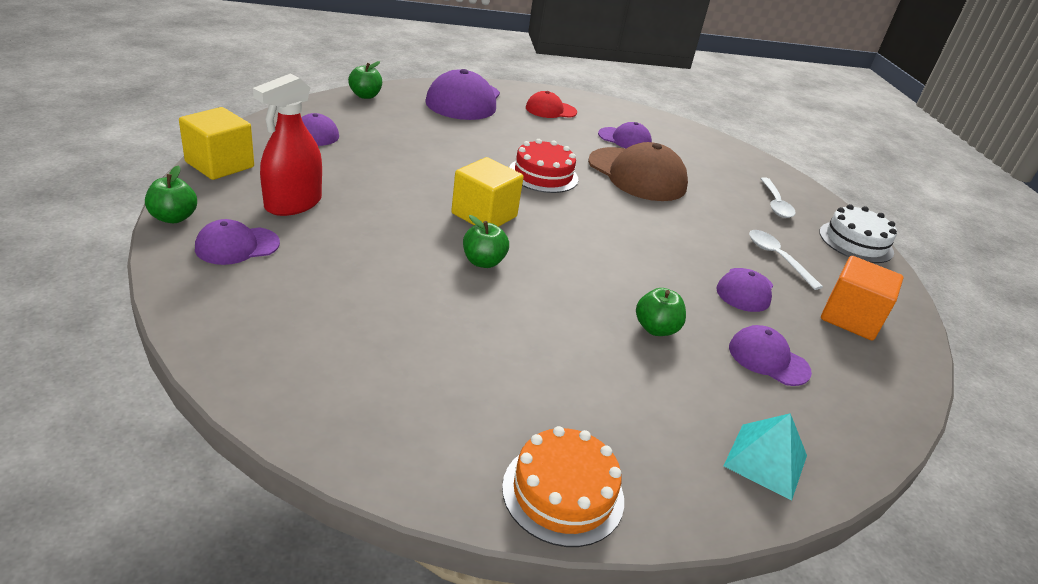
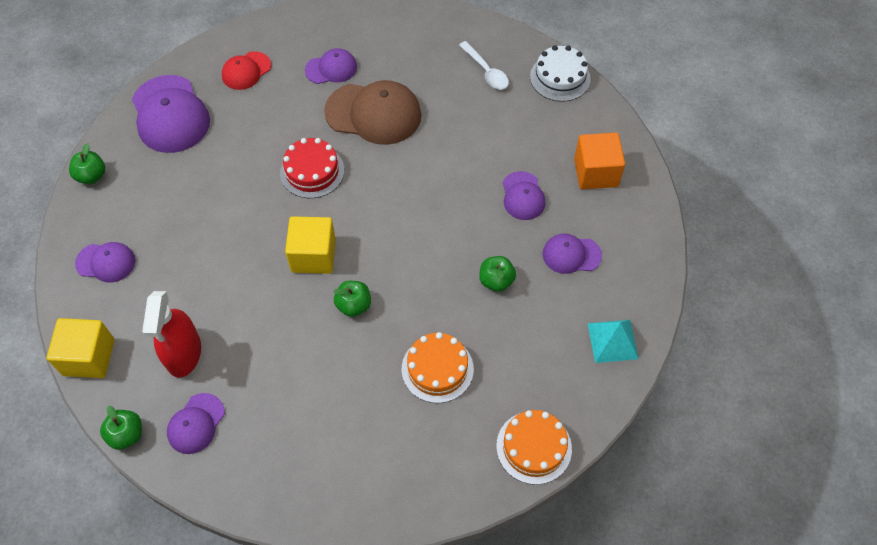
camera: 30 degrees left, 25 degrees up
white spoon [749,230,823,290] -> none
none -> orange cake [402,332,474,403]

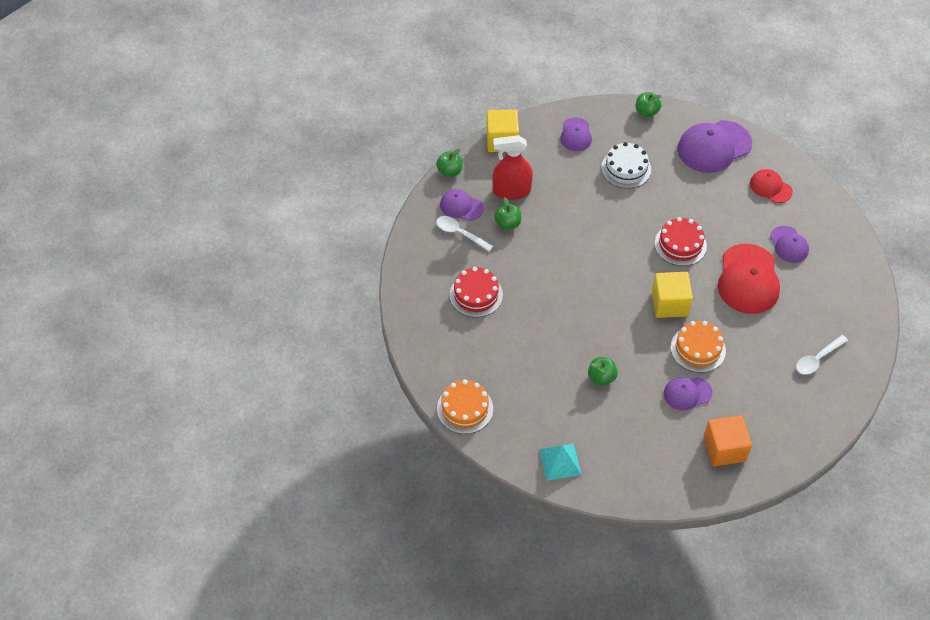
camera: 85 degrees right, 5 degrees down
yellow cube [285,216,336,274] -> yellow cube moved to [652,272,693,318]
brown cap [324,80,422,145] -> red cap [718,244,780,314]
green apple [334,281,371,317] -> green apple moved to [494,198,521,230]
orange cake [402,332,474,403] -> orange cake moved to [671,321,726,373]
white cake [530,45,591,102] -> white cake moved to [601,142,651,188]
purple cap [542,233,602,274] -> none
none -> white spoon [436,216,493,251]
none -> red cake [450,267,503,317]

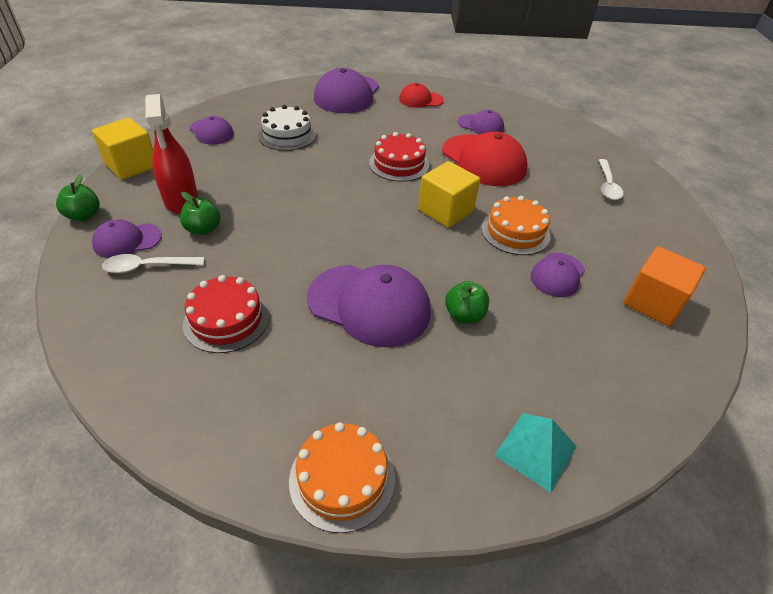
camera: 45 degrees left, 10 degrees down
red spray bottle [492,135,533,200] -> red spray bottle turned 60 degrees counterclockwise [145,94,198,214]
green apple [636,92,662,117] -> none
none -> purple cap [307,265,431,347]

